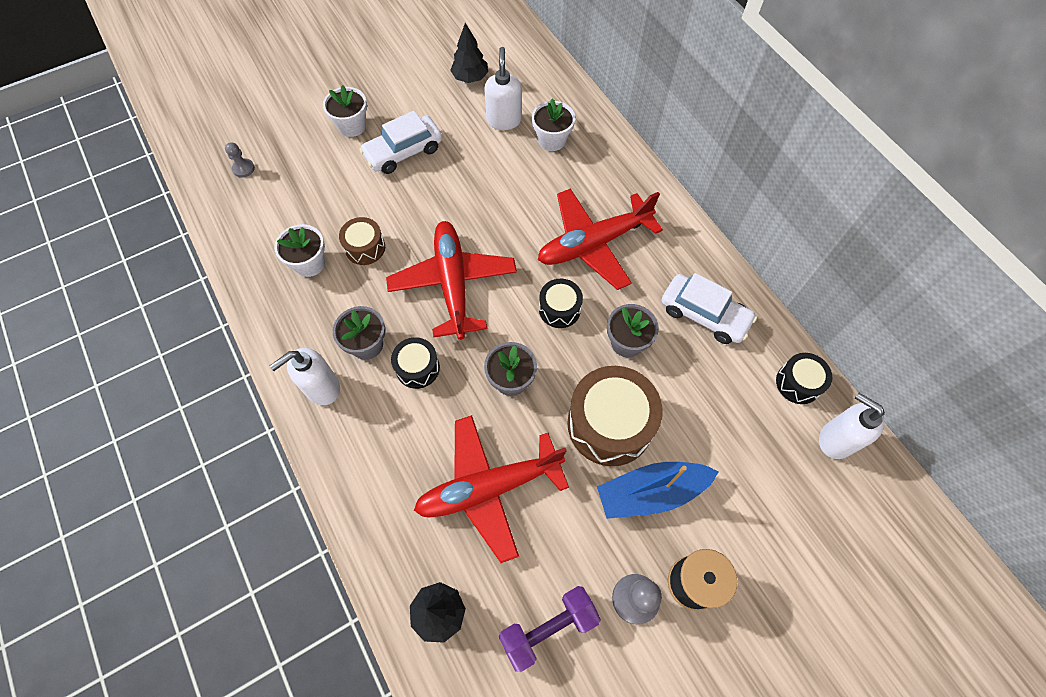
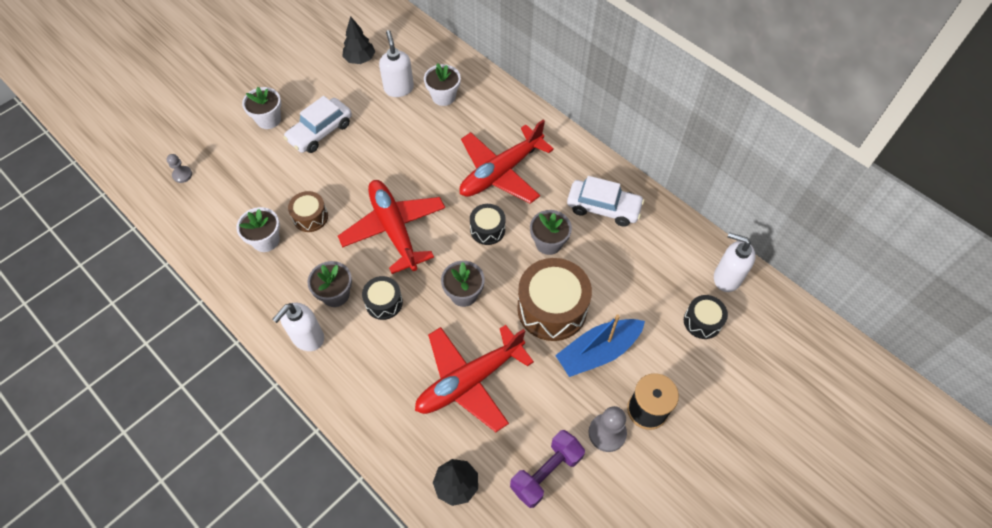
camera: 15 degrees left, 5 degrees down
black drum [776,353,833,404] -> black drum moved to [684,295,728,339]

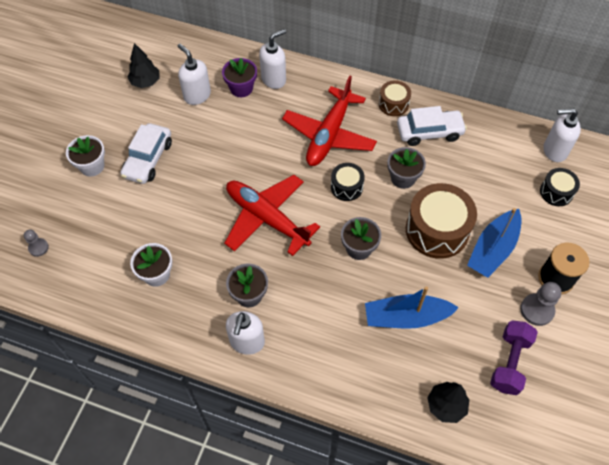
camera: 25 degrees left, 0 degrees up
brown drum [288,191,328,232] -> brown drum moved to [379,80,411,116]
black drum [362,276,403,320] -> none
red plane [415,325,534,432] -> blue boat [365,286,459,329]
white flower pot [424,63,461,106] -> purple flower pot [222,58,257,97]
none -> white soap dispenser [259,29,286,89]

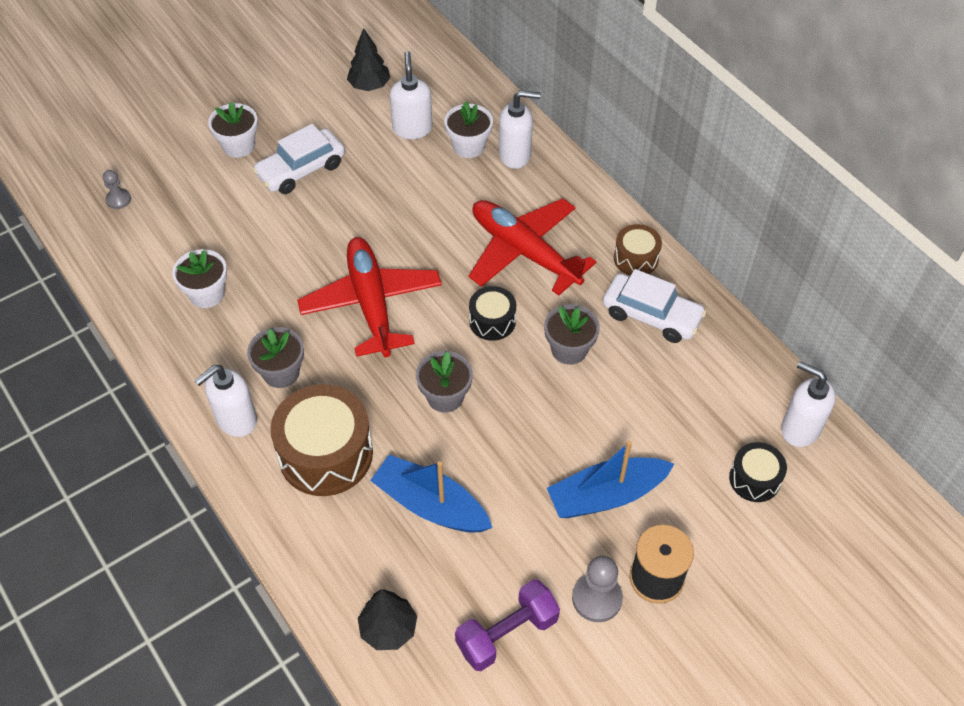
camera: 35 degrees right, 5 degrees down
purple flower pot [222,58,257,97] -> white flower pot [444,101,493,158]
red plane [282,76,377,166] -> red plane turned 75 degrees clockwise [469,198,596,296]
brown drum [406,183,477,259] -> brown drum moved to [270,384,373,496]

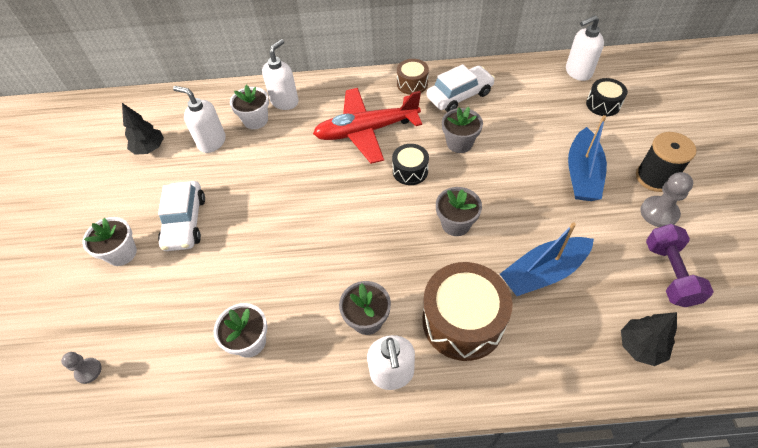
camera: 55 degrees left, 0 degrees up
red plane [297,237,442,357] -> none

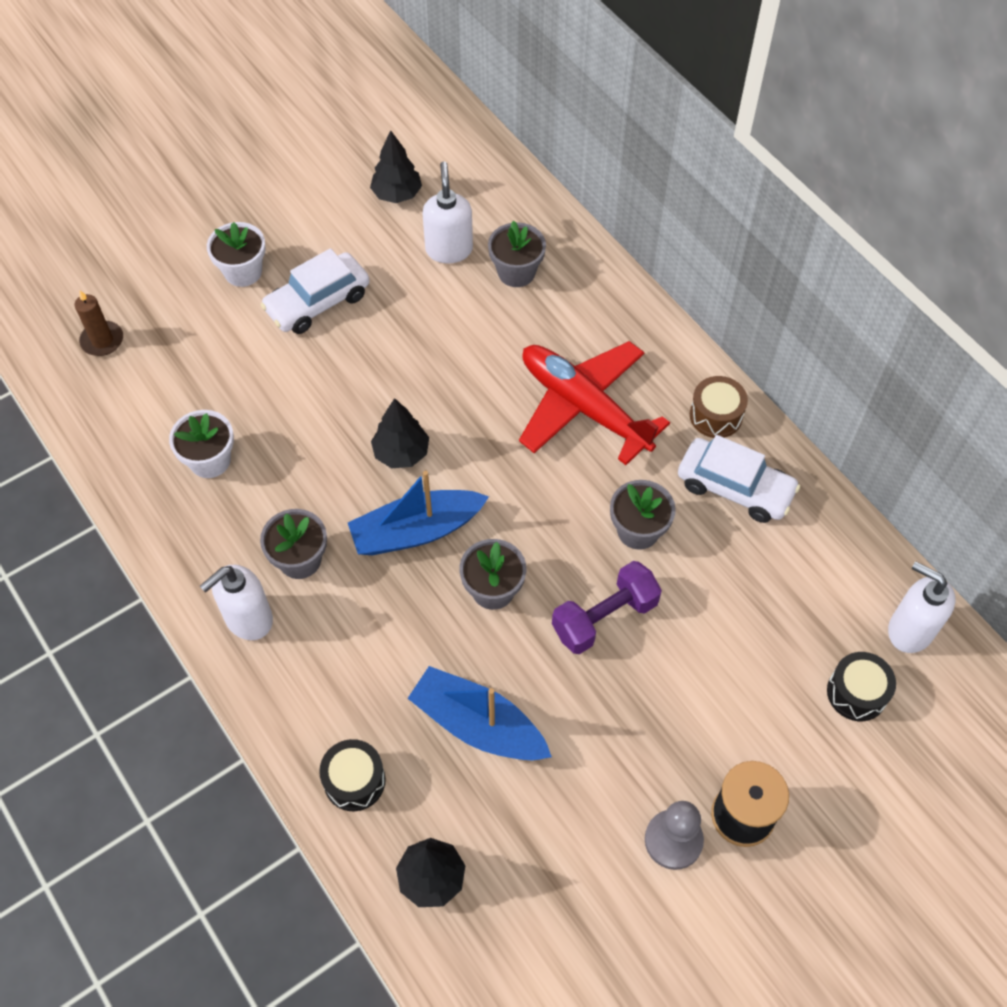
camera: 55 degrees right, 5 degrees up
grey pawn [61,352,102,384] -> brown candle [75,291,123,356]
white flower pot [230,85,269,129] -> grey flower pot [488,220,546,287]
white soap dispenser [262,39,299,110] -> none
black drum [392,144,429,185] -> black drum moved to [319,739,386,811]
brown drum [422,262,513,361] -> none
blue boat [568,115,607,201] -> blue boat moved to [348,471,489,555]
purple dumbbell [646,224,714,307] -> purple dumbbell moved to [552,561,662,654]
none -> black tree [371,398,429,468]

